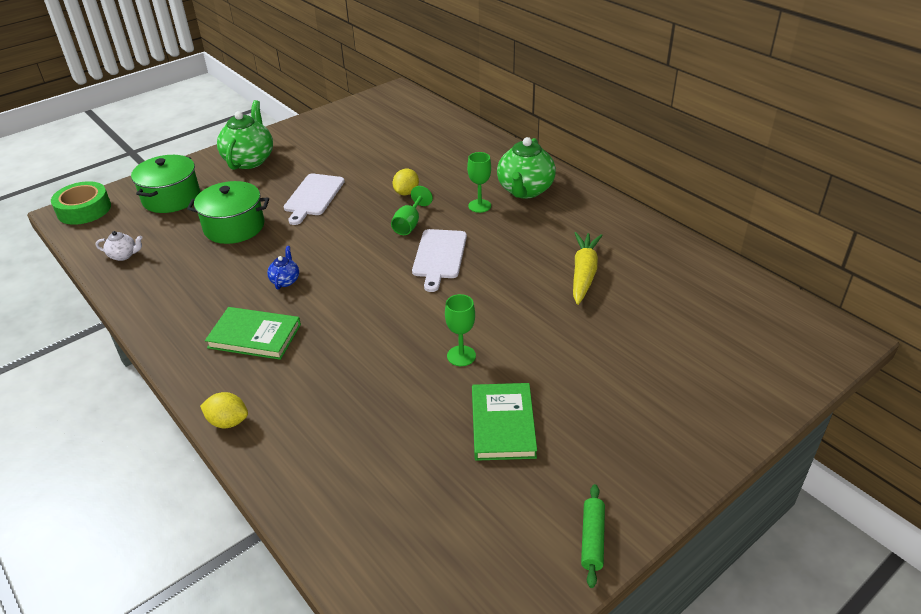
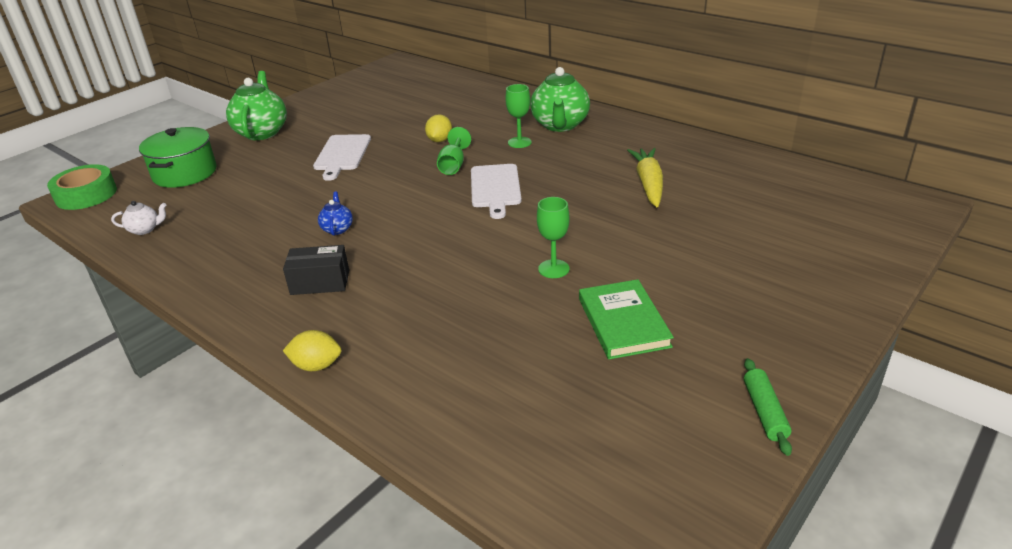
camera: 10 degrees left, 5 degrees down
green pot [187,181,269,244] -> none
green book [205,307,301,360] -> black box [283,245,349,295]

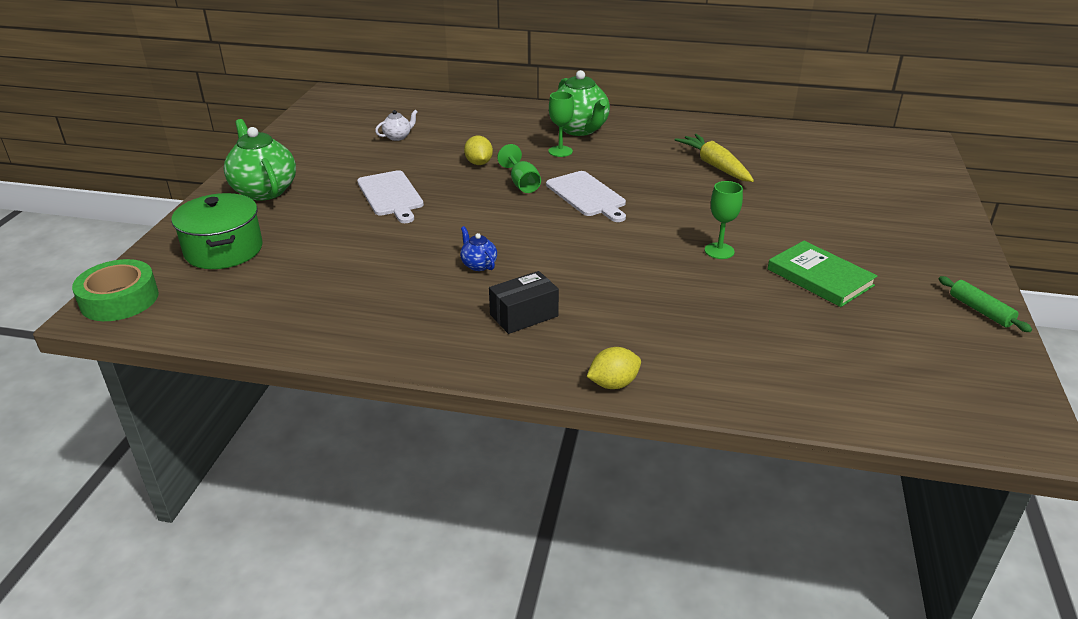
camera: 30 degrees left, 0 degrees up
white teapot [111,201,166,235] -> white teapot moved to [375,110,418,141]

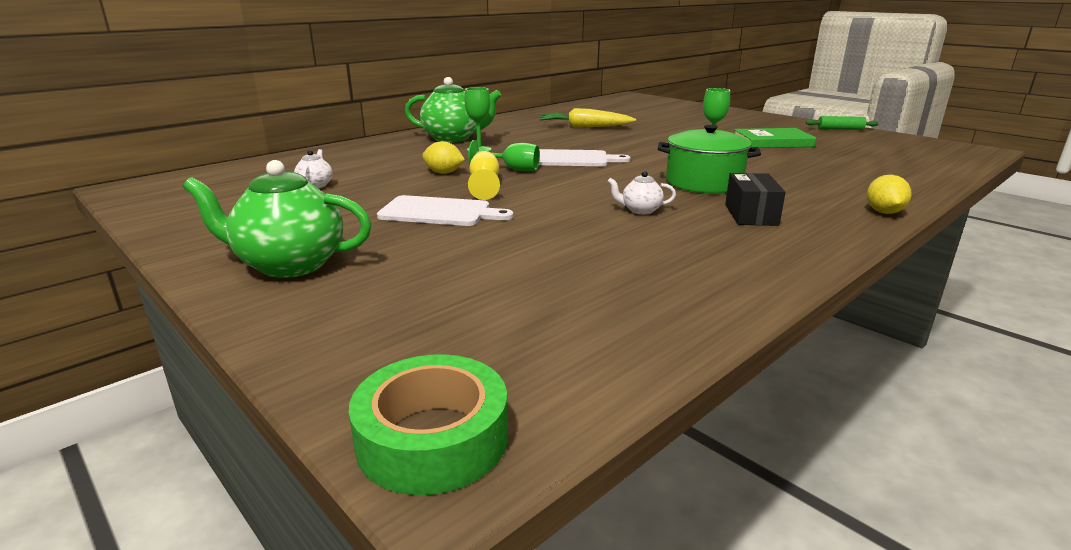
camera: 55 degrees left, 10 degrees down
green pot [171,193,263,269] -> green pot moved to [658,125,761,194]
blue teapot [460,226,497,271] -> white teapot [608,171,676,215]
none -> yellow goblet [468,151,500,200]

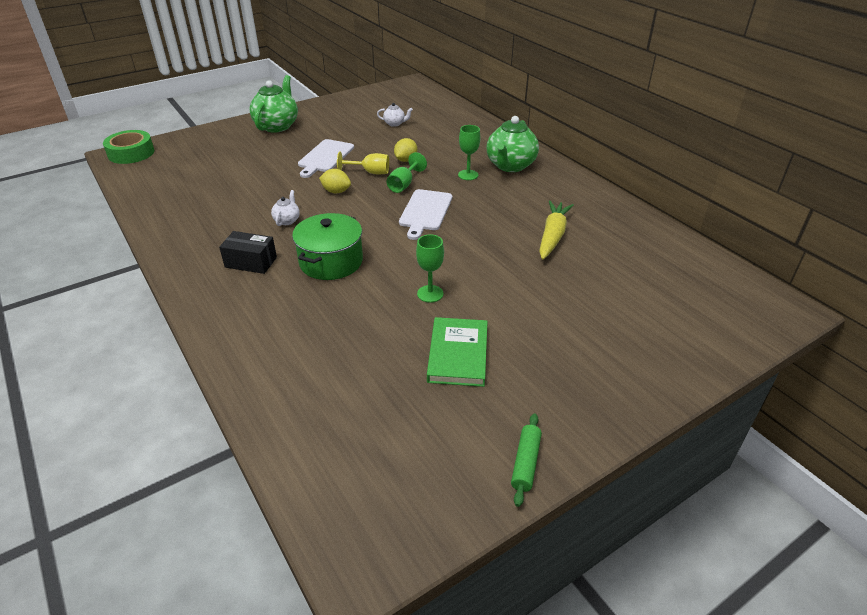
camera: 100 degrees right, 15 degrees up
yellow lemon [867,175,912,214] -> yellow lemon moved to [319,169,351,194]

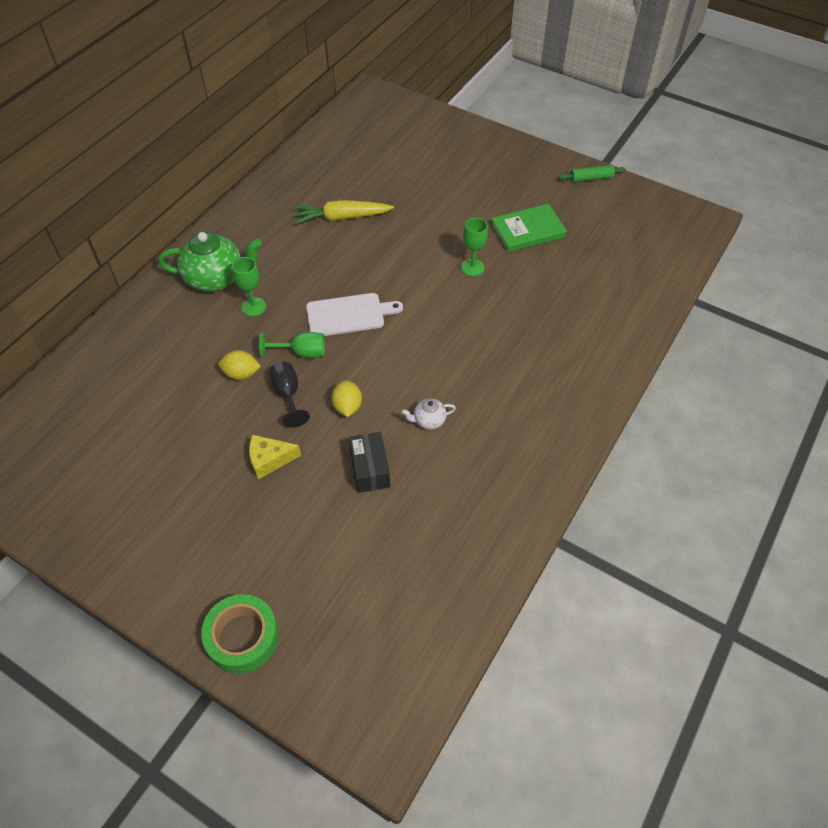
camera: 115 degrees left, 15 degrees up
green tape [103,130,154,164] -> green tape moved to [201,594,279,674]
black box [219,231,277,274] -> black box moved to [349,432,390,493]
green teapot [250,75,298,133] -> none
green pot [292,213,363,280] -> none
white cutting board [298,139,354,178] -> yellow cheese [249,435,301,480]
yellow goblet [337,152,389,175] -> black goblet [269,362,310,428]
white teapot [377,103,413,127] -> none

